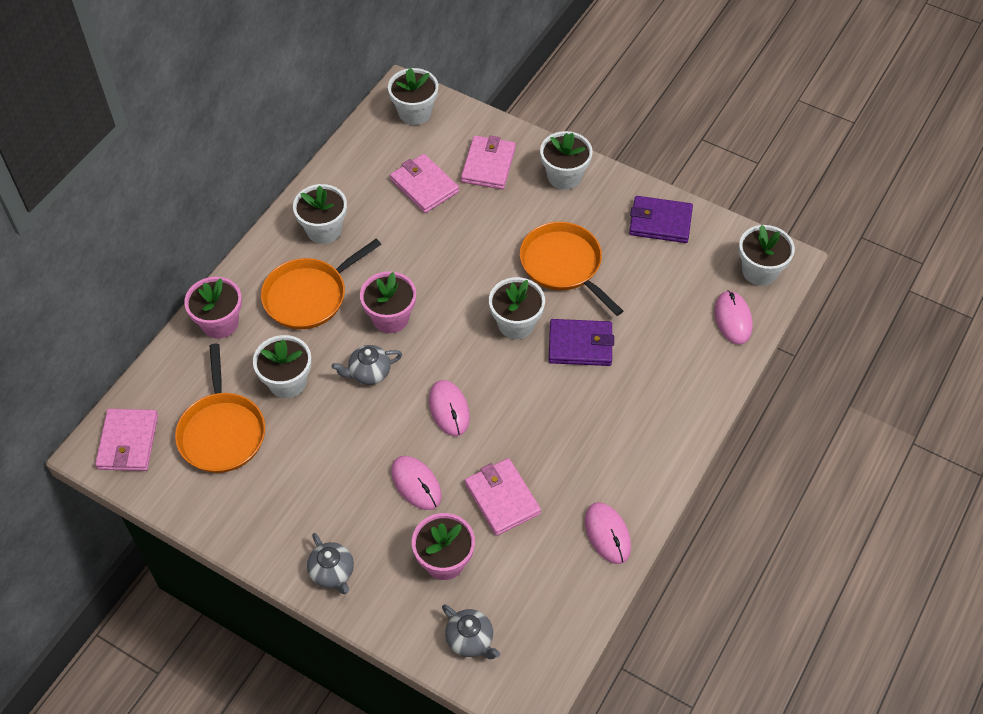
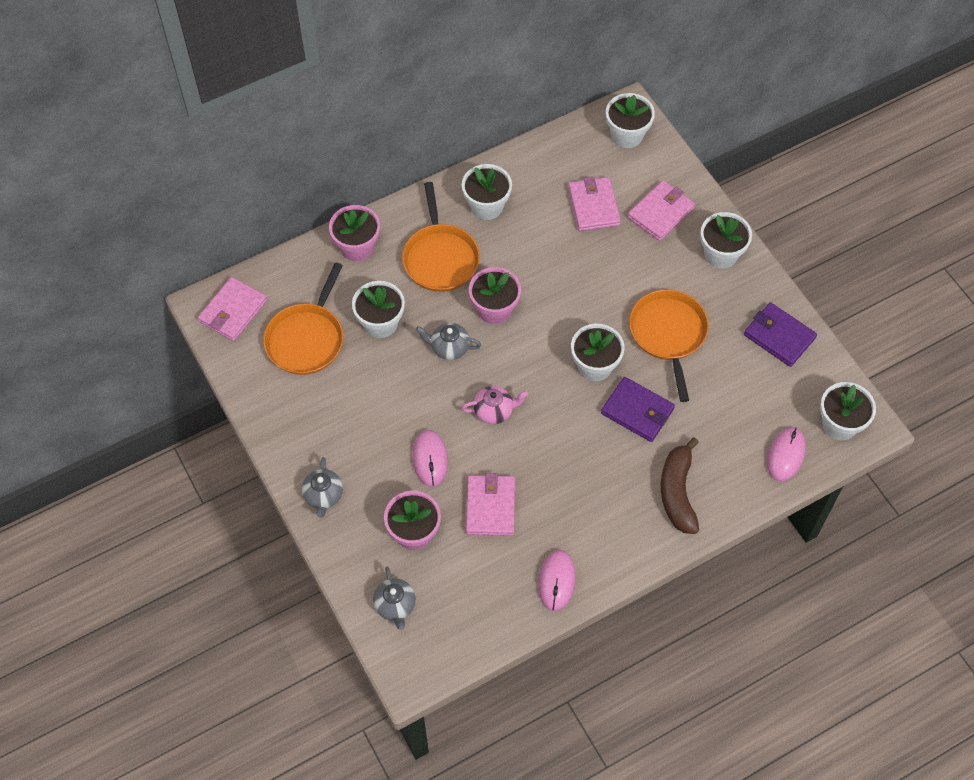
camera: 30 degrees right, 5 degrees up
orange pan [261,239,381,329] -> orange pan turned 90 degrees counterclockwise [402,182,480,292]
pink mouse [429,380,470,436] -> pink teapot [461,386,528,424]
none -> brown banana [661,437,699,534]

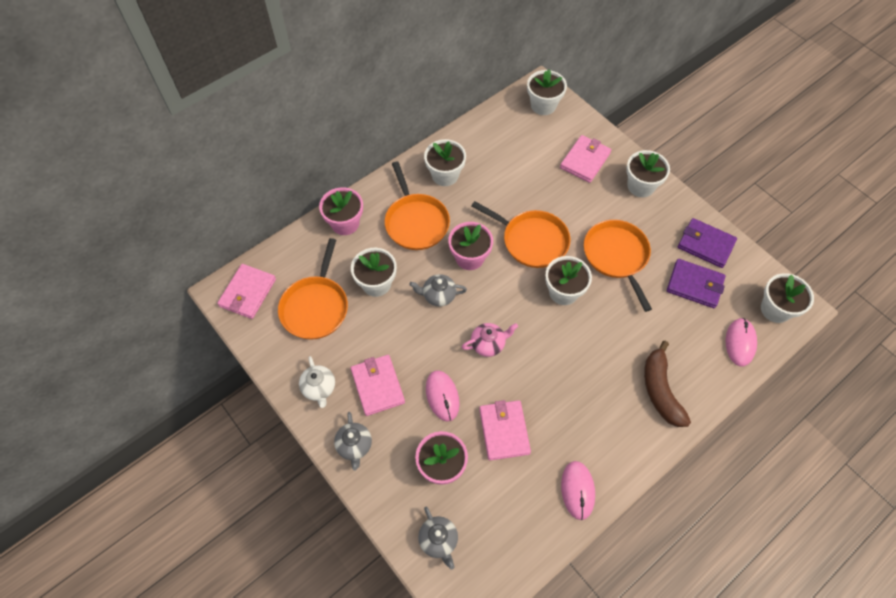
camera: 10 degrees left, 0 degrees up
pink wallet [568,176,621,231] -> pink wallet moved to [351,355,405,416]
purple wallet [601,377,675,442] -> purple wallet moved to [667,259,726,308]
none -> white teapot [299,356,335,408]
none -> orange pan [471,201,570,268]

